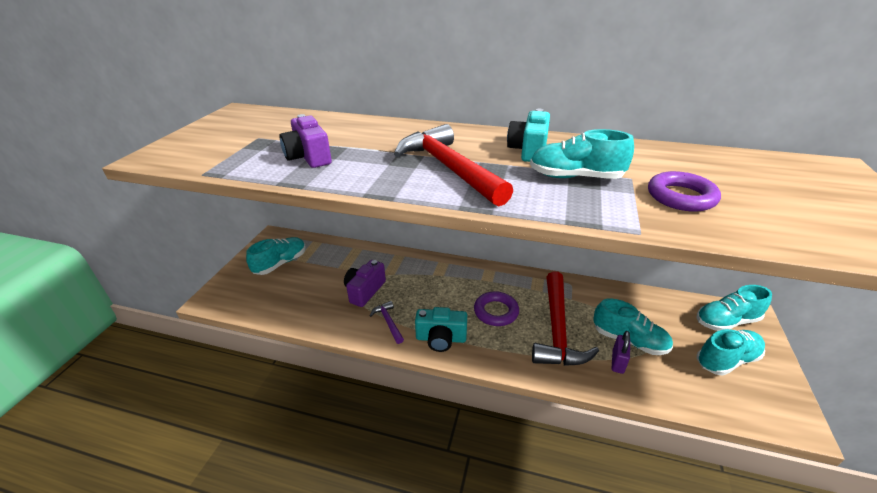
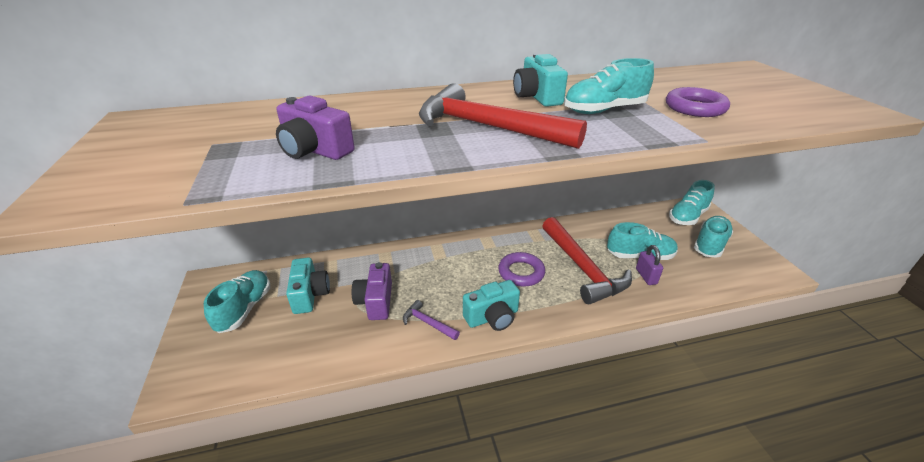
camera: 30 degrees left, 0 degrees up
none -> turquoise camera [286,257,330,314]

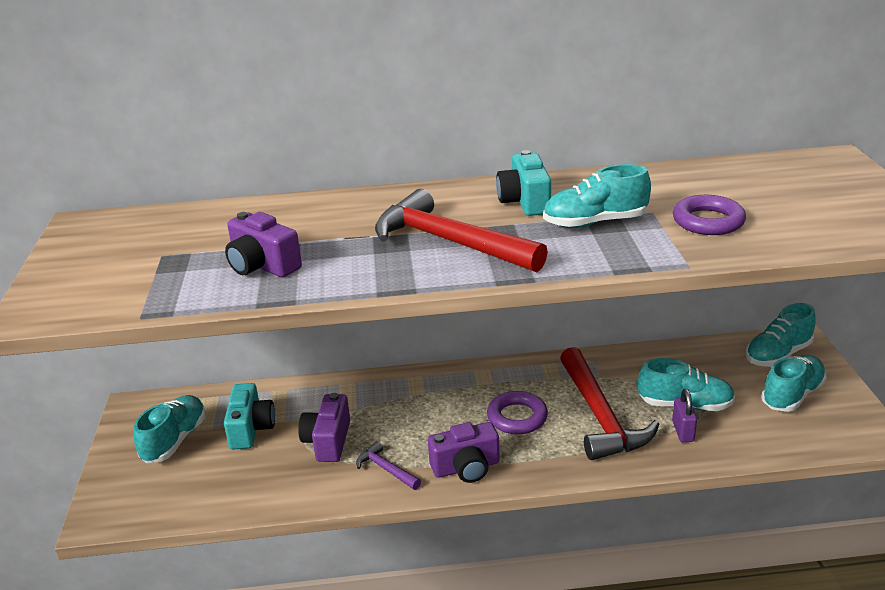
camera: 10 degrees right, 5 degrees down
turquoise camera [463,280,520,331] -> purple camera [428,422,500,483]

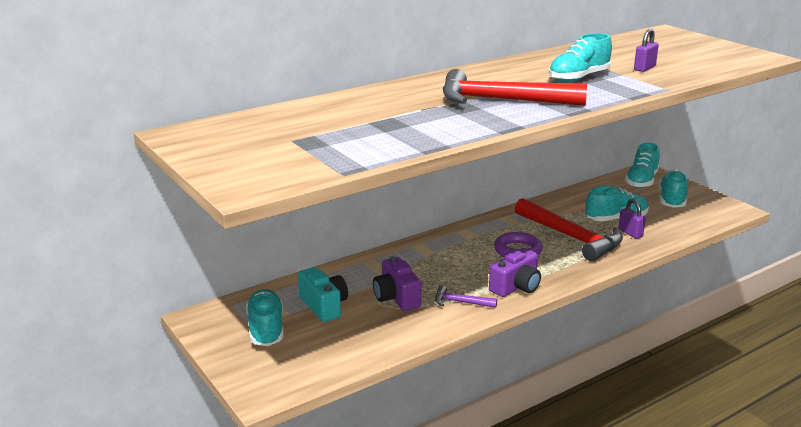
camera: 30 degrees left, 5 degrees down
purple camera [225,212,302,277] -> none
turquoise camera [496,150,551,216] -> none
purple ring [673,195,746,235] -> purple padlock [634,29,659,72]

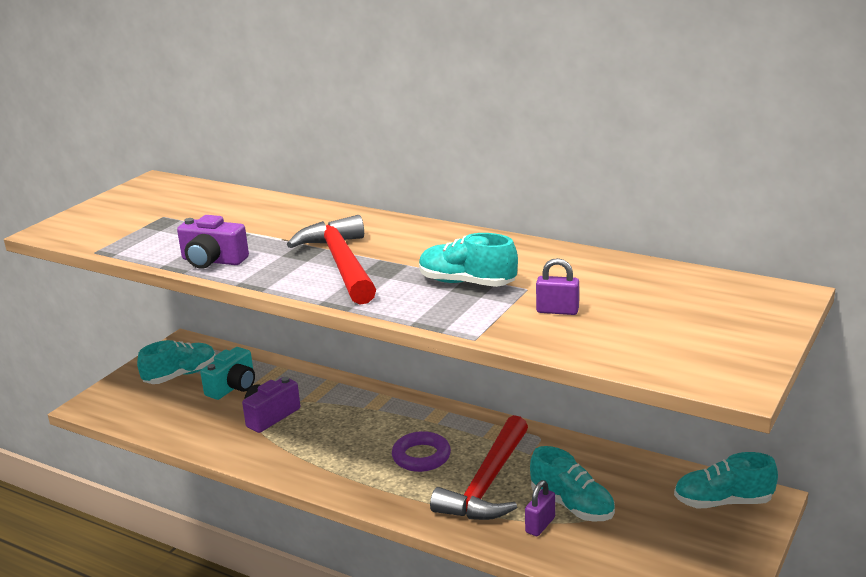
camera: 65 degrees right, 0 degrees up
purple hammer [435,285,497,308] -> none
purple camera [489,248,541,297] -> purple camera moved to [177,215,249,269]
turquoise shoe [659,170,688,208] -> none

